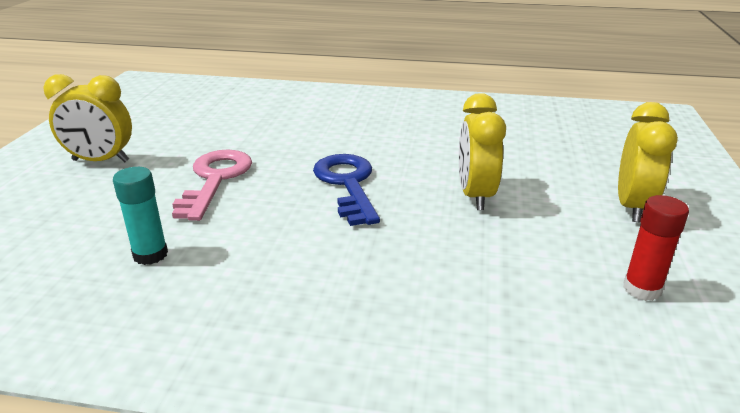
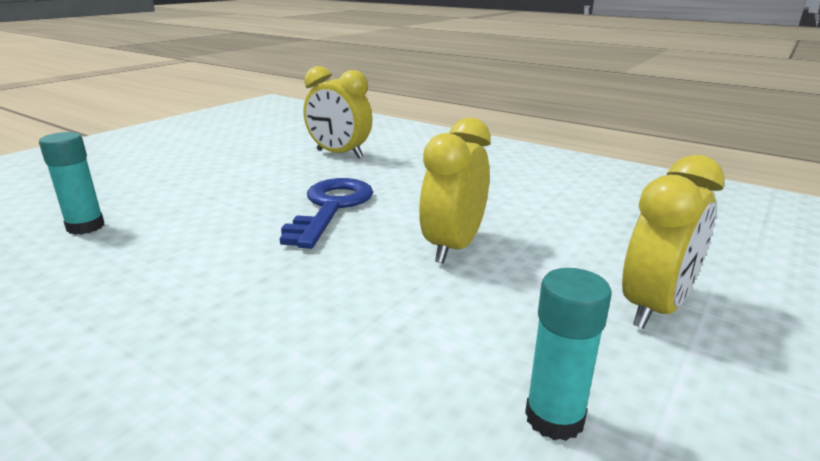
camera: 25 degrees right, 5 degrees down
yellow clock [43,74,132,162] -> yellow clock moved to [303,66,373,158]
pink key [172,150,252,221] -> none
red glue stick [623,195,689,301] -> turquoise glue stick [525,268,612,441]

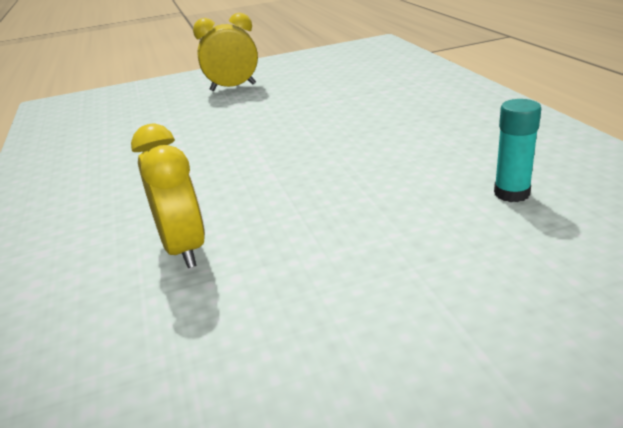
camera: 140 degrees left, 5 degrees up
blue key [280,178,373,249] -> none
yellow clock [419,117,491,264] -> none
turquoise glue stick [525,268,612,441] -> none

